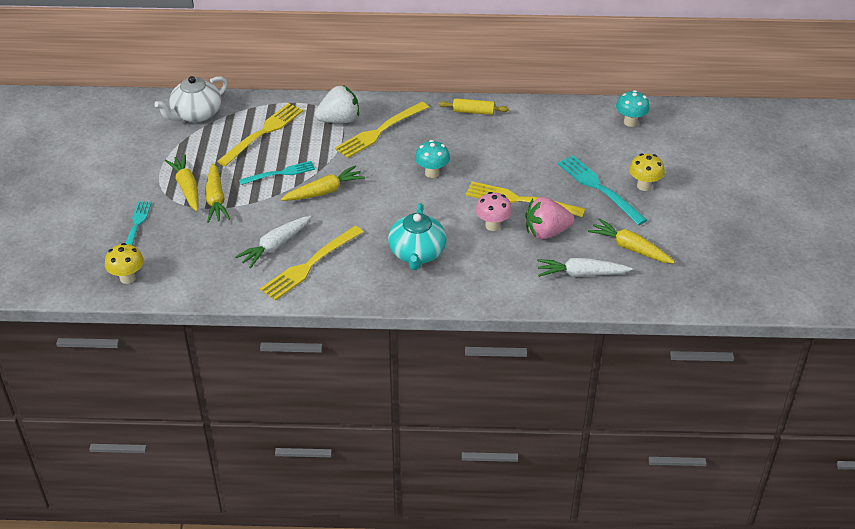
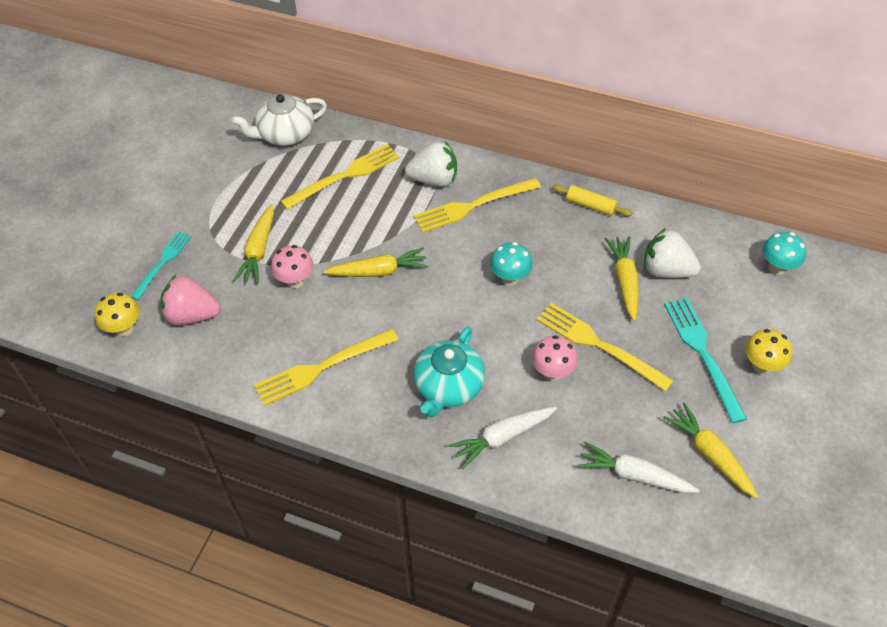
camera: 20 degrees right, 10 degrees up
yellow carrot [165,154,199,211] -> yellow carrot moved to [605,236,639,321]
white carrot [235,215,311,268] -> white carrot moved to [448,406,557,469]
turquoise fork [239,161,315,185] -> none
pink strawberry [526,197,574,239] -> pink strawberry moved to [160,275,220,325]
none -> pink mushroom [271,245,314,288]
none -> white strawberry [644,228,701,278]

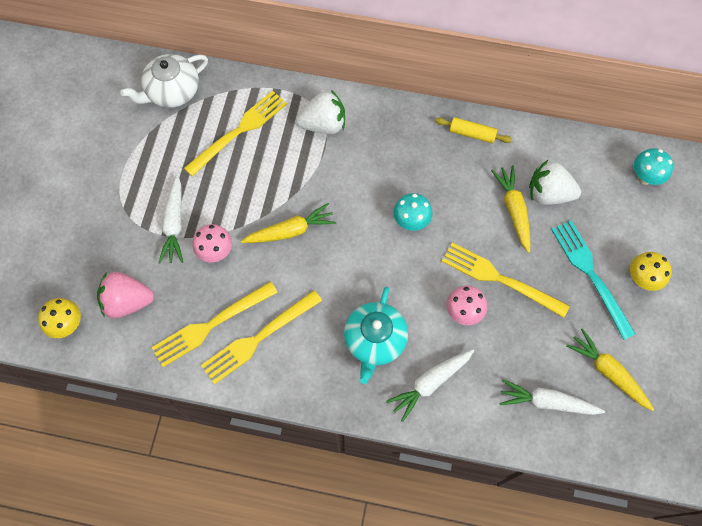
camera: 10 degrees left, 15 degrees up
turquoise fork [131,231,192,300] -> none
yellow carrot [233,204,274,284] -> white carrot [158,175,183,263]
yellow fork [414,178,541,233] -> yellow fork moved to [151,281,278,367]

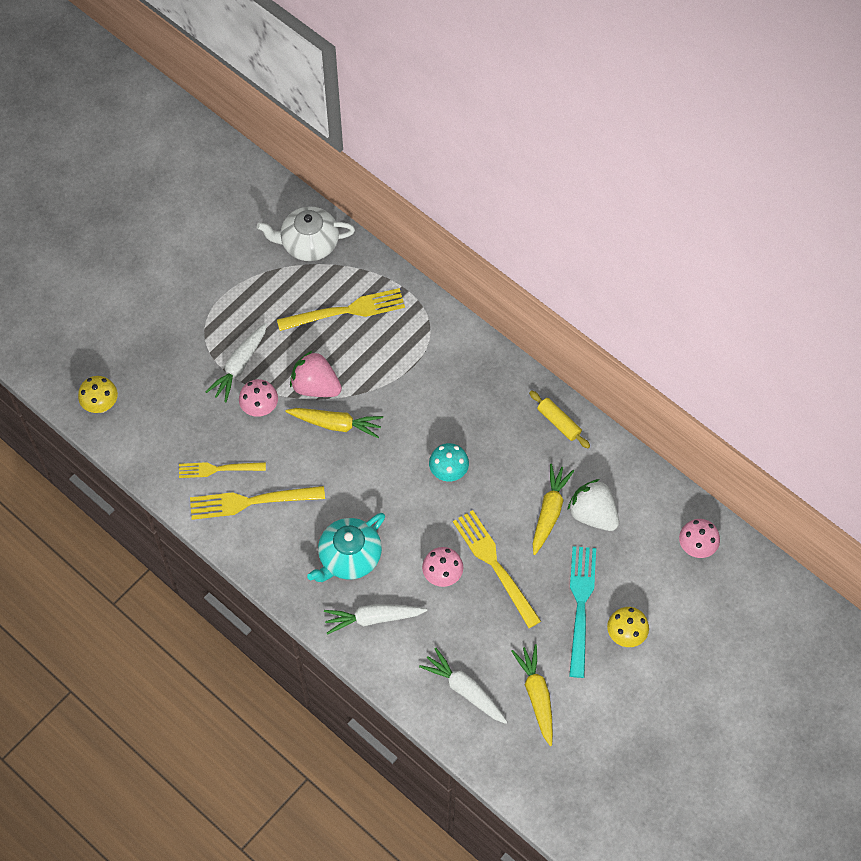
camera: 30 degrees right, 5 degrees down
pink strawberry [97,272,154,318] -> pink strawberry moved to [290,350,342,397]
yellow fork [151,281,278,367] -> yellow fork [179,462,266,478], size x0.65
white strawberry [296,90,345,134] -> none
turquoise mushroom [634,148,673,185] -> pink mushroom [679,519,720,558]

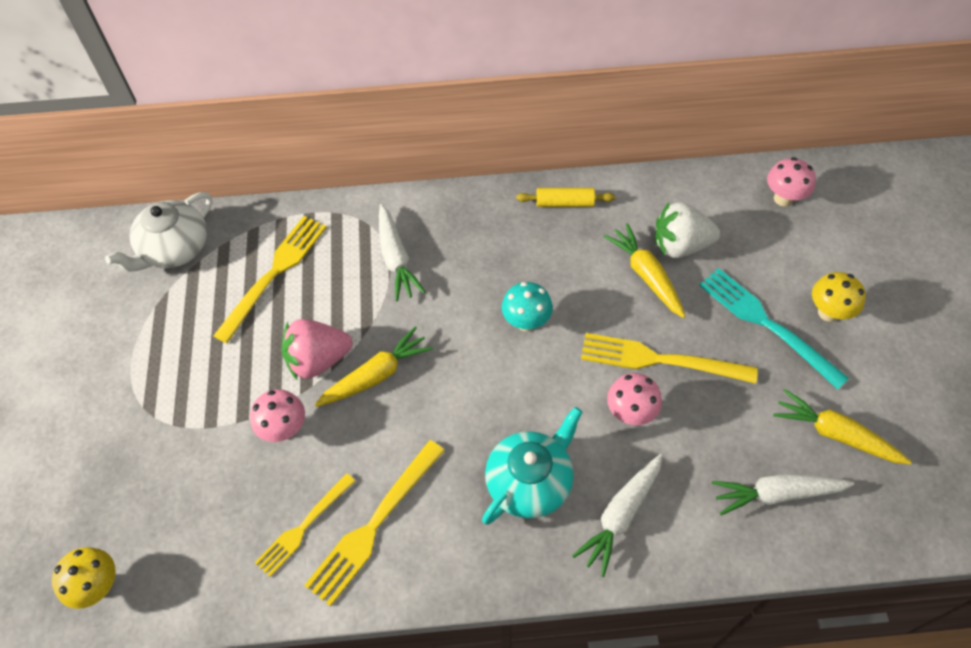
camera: 45 degrees left, 5 degrees down
white carrot [205,323,267,402] -> white carrot moved to [379,204,426,301]
turquoise teapot [307,513,385,582] -> turquoise teapot turned 135 degrees counterclockwise [482,407,583,525]

